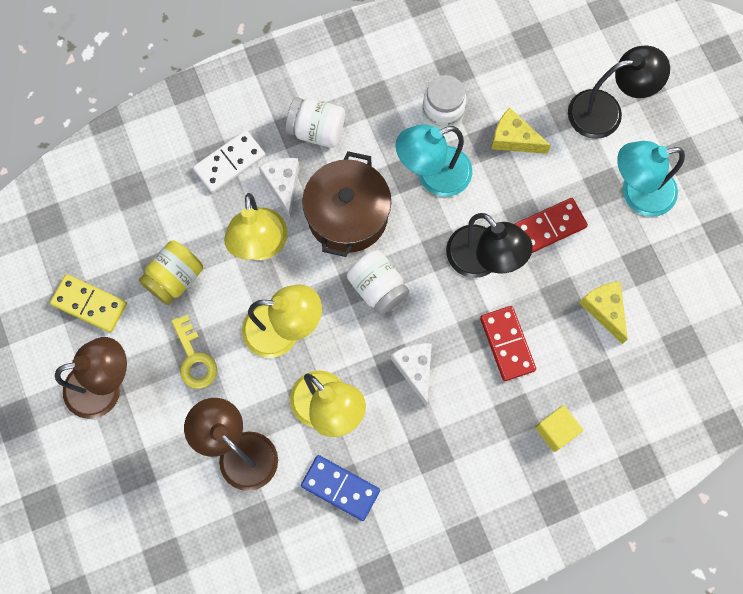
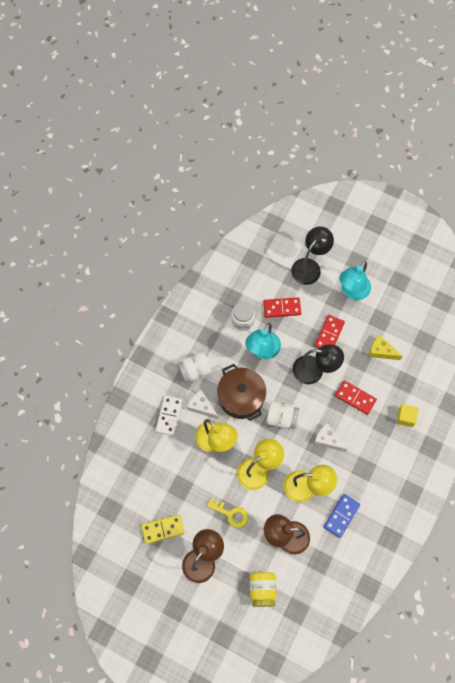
camera: 40 degrees left, 5 degrees down
yellow jar [139,240,203,305] -> yellow jar moved to [250,572,276,607]
blue domino [301,455,380,521] -> blue domino turned 45 degrees counterclockwise [324,494,360,538]
yellow cheese [491,108,551,154] -> red domino [263,297,301,318]

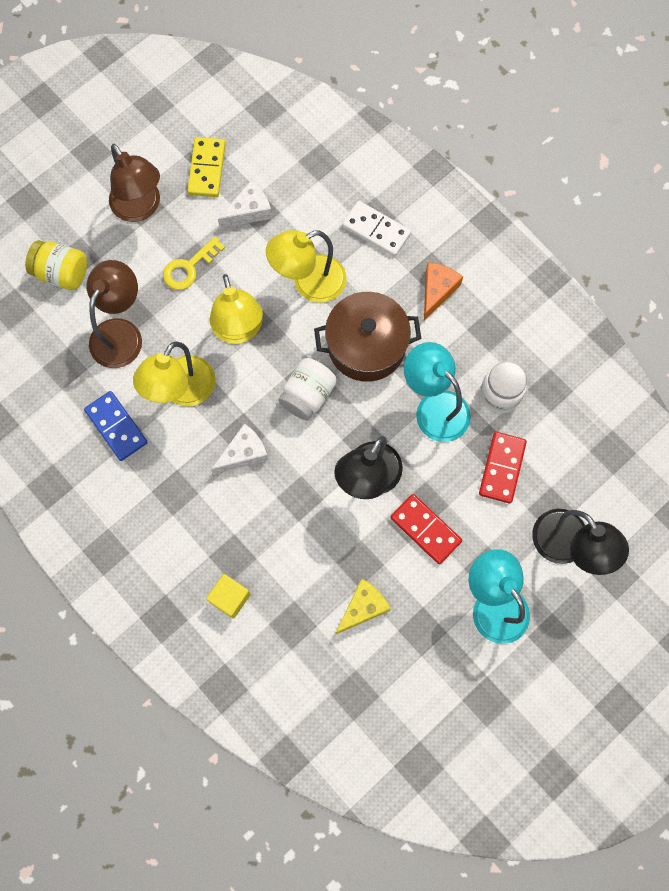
camera: 110 degrees right, 5 degrees up
white jar [177,352,212,382] -> orange cheese [424,262,463,321]
white cheese [187,390,218,419] -> white cheese moved to [218,180,272,229]
red domino [335,380,377,415] -> none

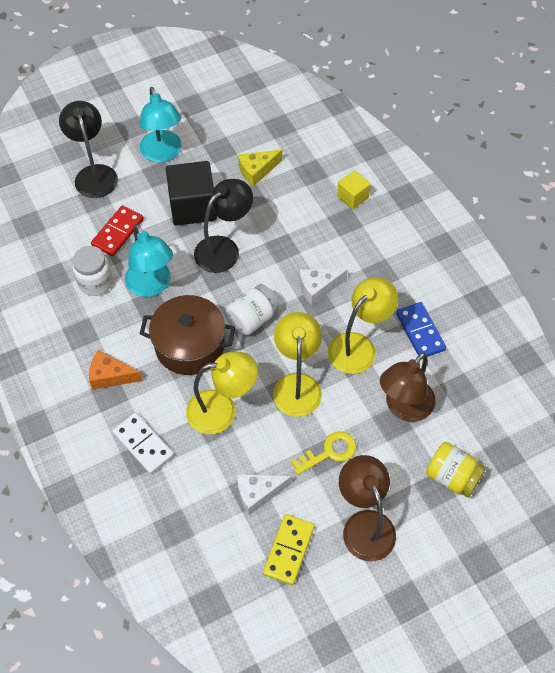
camera: 165 degrees left, 15 degrees down
red domino [390,494,462,564] -> black cube [166,161,217,226]
orange cheese [424,262,463,321] -> orange cheese turned 60 degrees clockwise [89,350,143,390]

